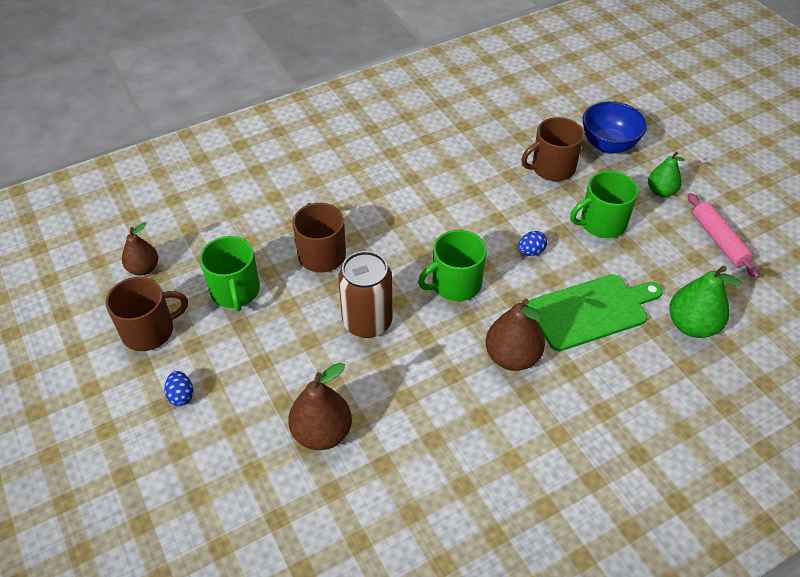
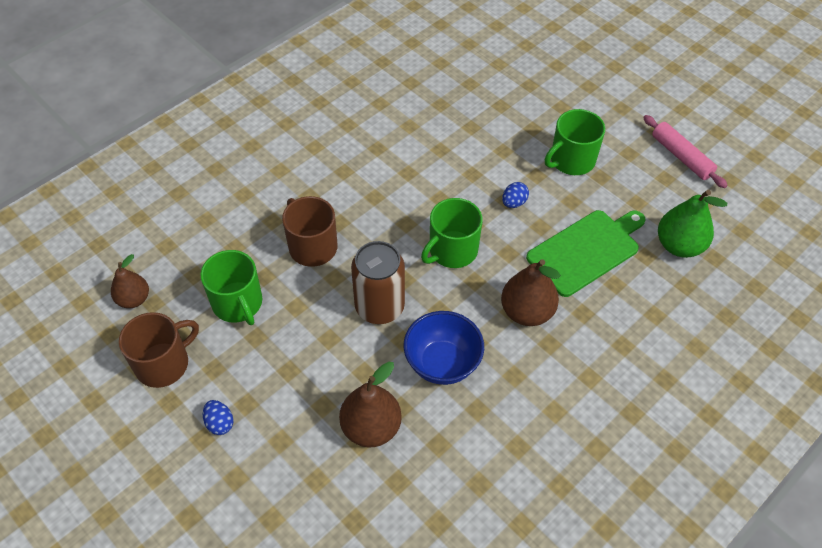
camera: 15 degrees left, 5 degrees up
brown mug [521,117,584,181] -> none
blue bowl [582,101,647,154] -> blue bowl moved to [404,311,484,385]
green pear [648,152,685,197] -> none

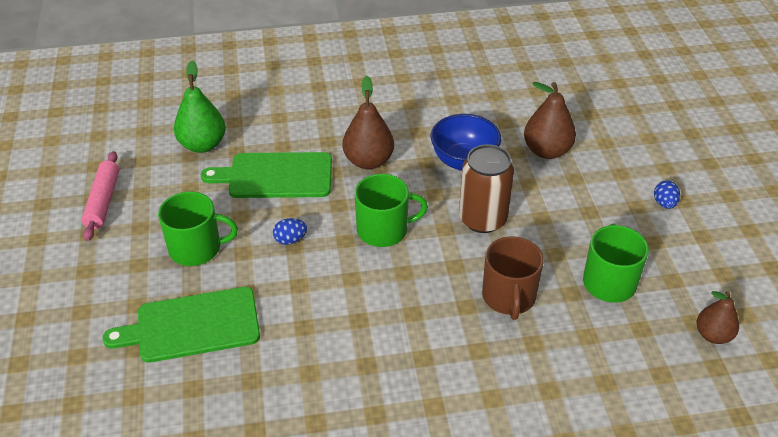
camera: 145 degrees left, 10 degrees down
brown mug [119,312,199,388] -> none
none -> green cutting board [102,287,260,363]

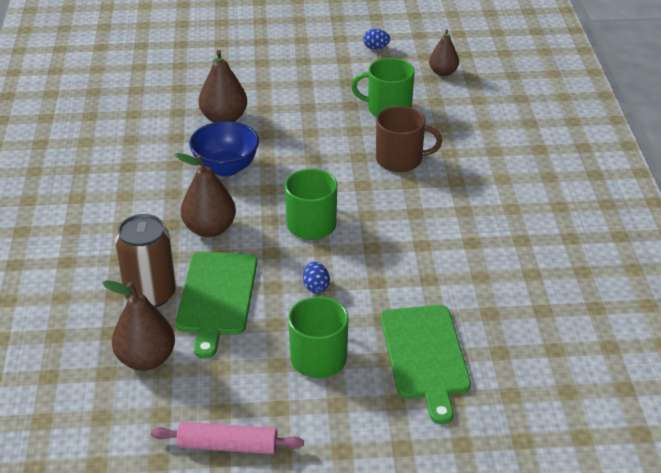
camera: 85 degrees left, 5 degrees down
green pear [174,61,226,153] -> brown pear [102,280,175,371]
brown can [459,144,514,233] -> brown can moved to [115,214,176,308]
blue egg [654,180,680,209] -> blue egg moved to [363,29,390,49]

